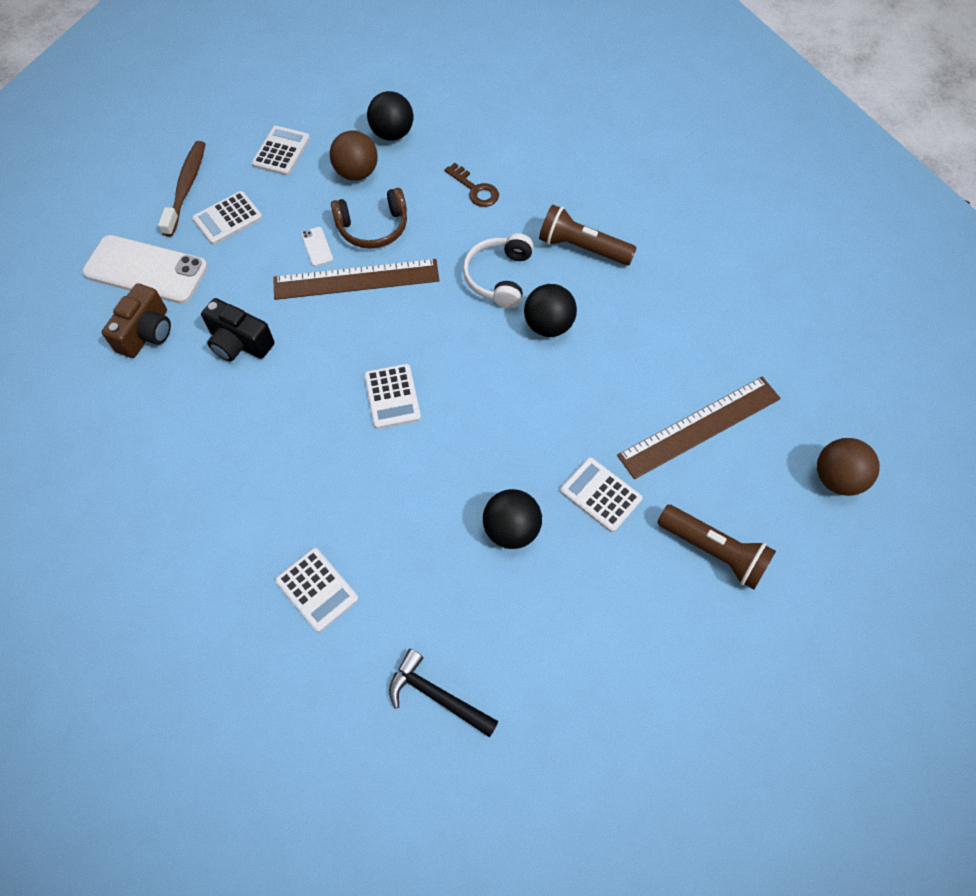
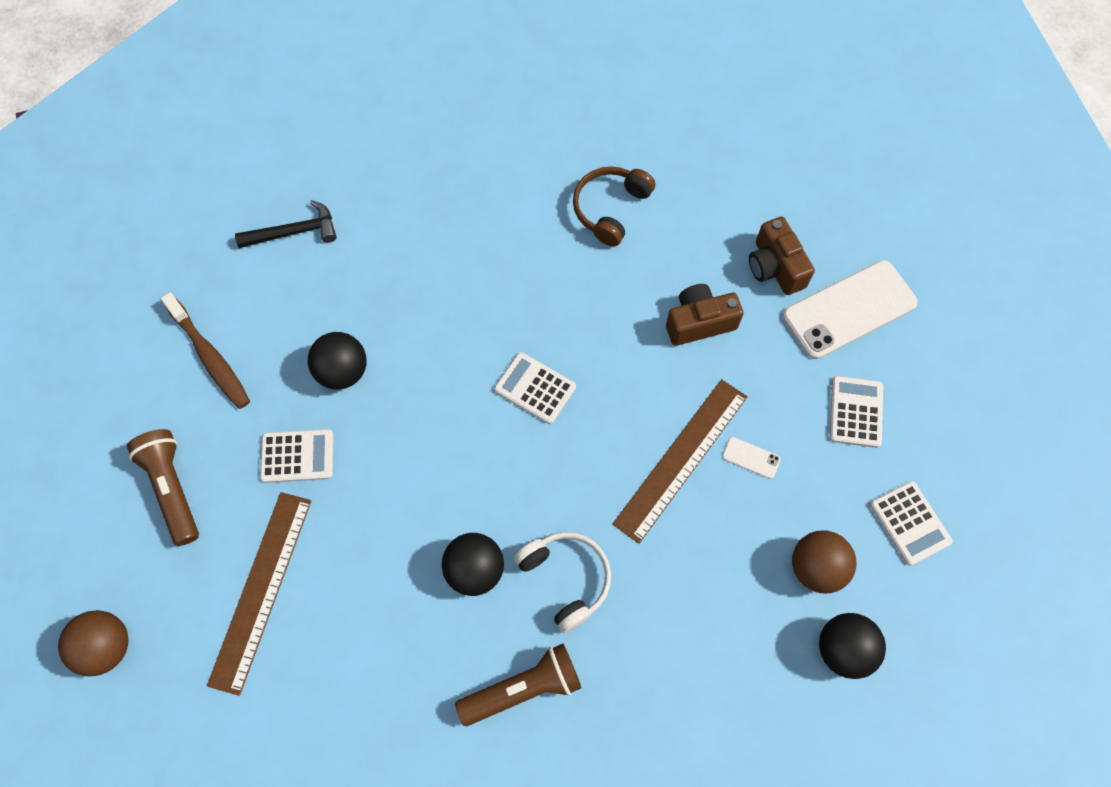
camera: 135 degrees right, 5 degrees up
brown toothbrush [158,141,206,237] -> brown toothbrush moved to [161,292,250,409]
black camera [201,298,274,362] -> brown camera [666,284,744,346]
white calculator [275,548,358,632] -> none
brown headphones [331,188,407,249] -> brown headphones moved to [573,166,655,247]
brown key [444,163,499,207] -> none
brown flashlight [657,505,776,590] -> brown flashlight turned 75 degrees clockwise [127,429,199,546]

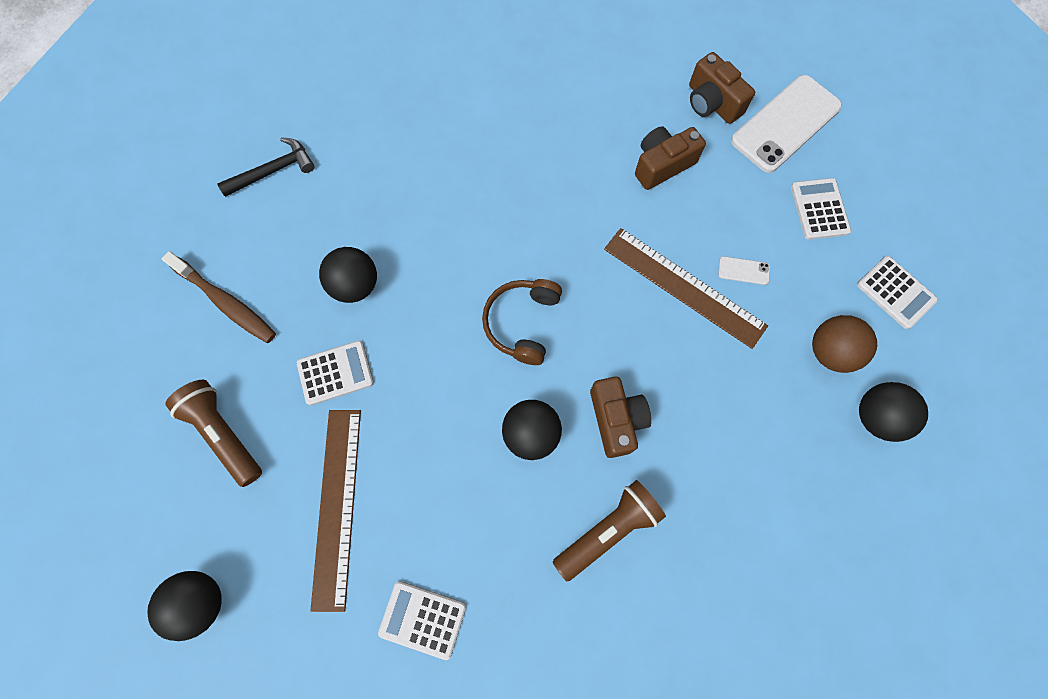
camera: 15 degrees left, 5 degrees up
brown ball [58,610,128,676] -> black ball [147,571,222,641]
white calculator [494,352,576,424] -> white calculator moved to [378,581,466,660]
white headphones [514,532,611,633] -> brown camera [590,377,651,458]
brown headphones [573,166,655,247] -> brown headphones moved to [482,279,562,365]
brown ruler [613,379,748,544] -> brown ruler turned 75 degrees counterclockwise [604,228,768,349]

